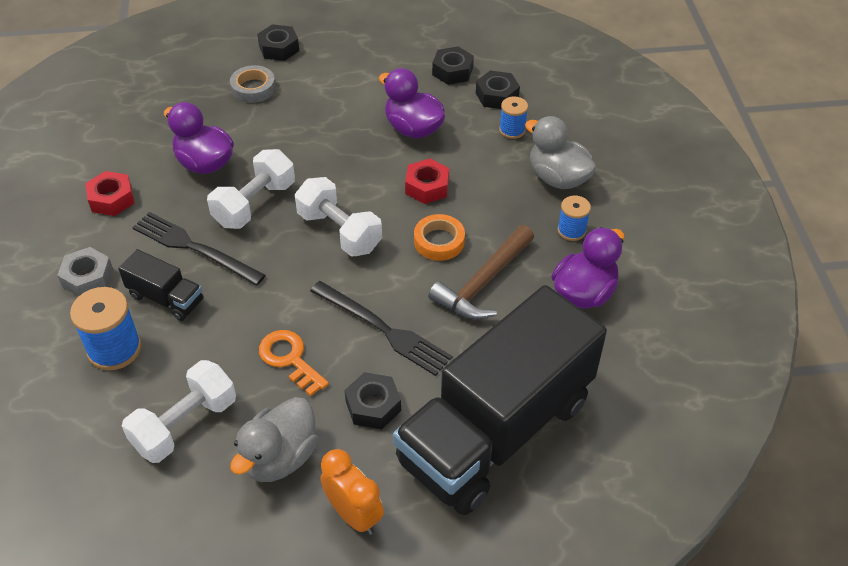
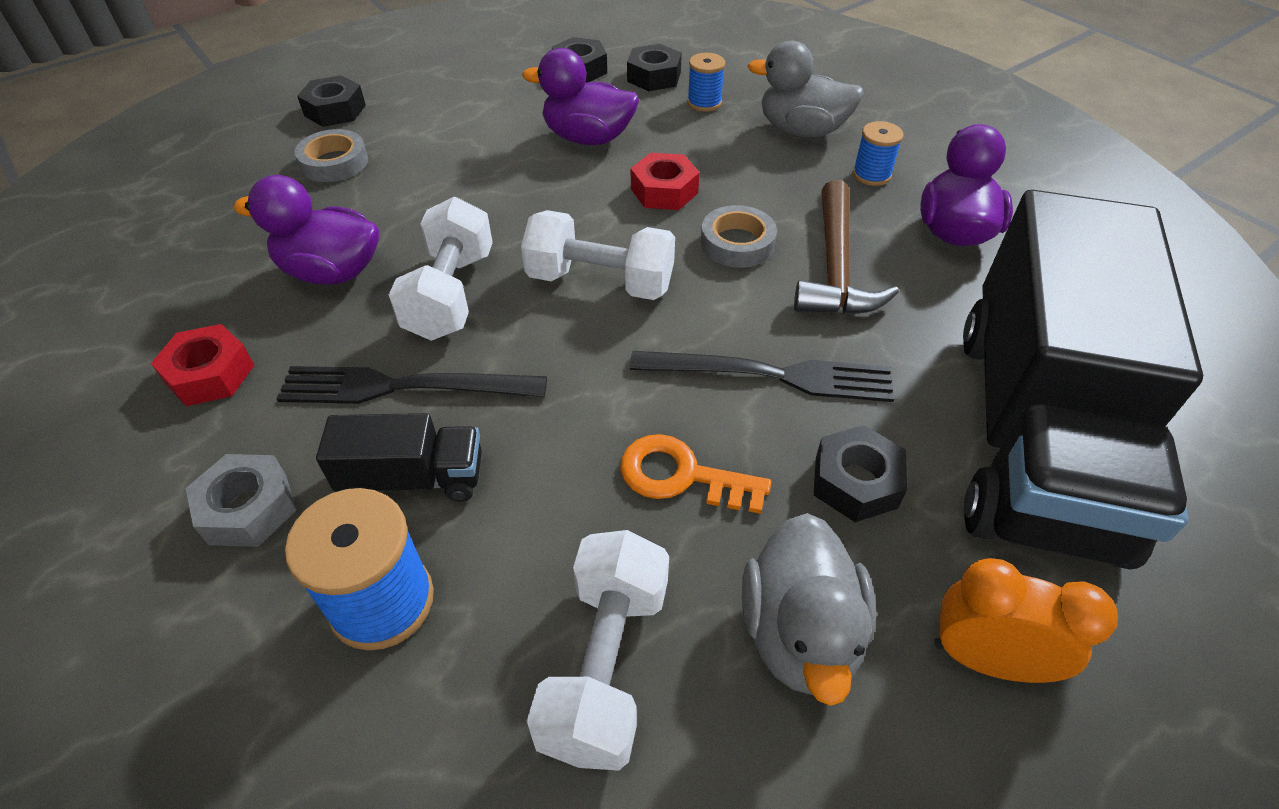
camera: 30 degrees left, 0 degrees up
orange tape [414,214,465,261] -> grey tape [701,205,777,268]

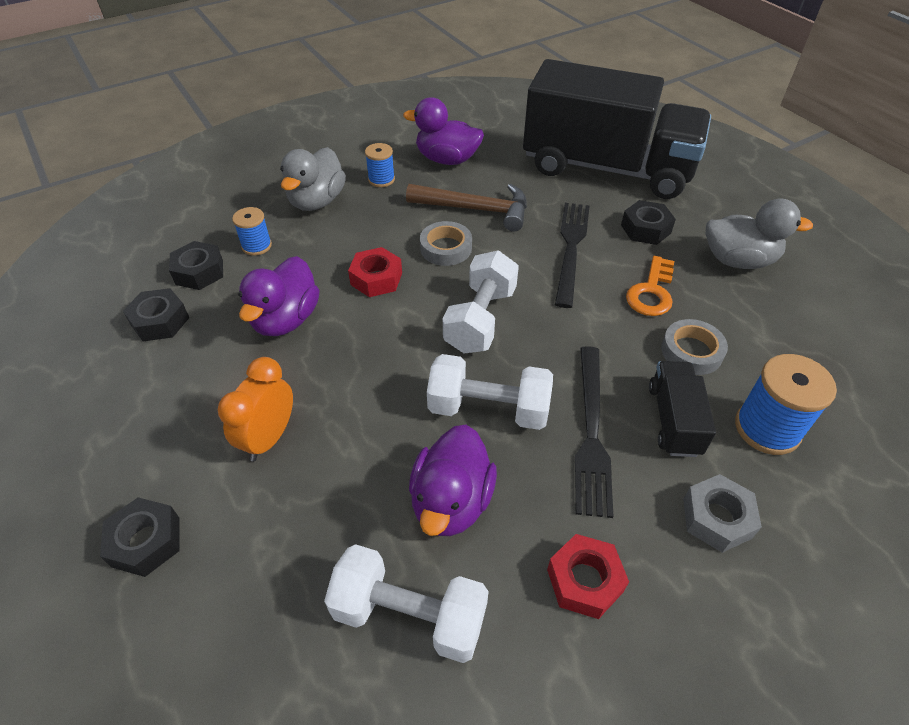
camera: 85 degrees left, 0 degrees up
grey tape [294,129,368,182] -> grey tape moved to [661,319,728,375]
white dumbbell [527,530,669,771] -> white dumbbell moved to [324,544,489,663]
orange clock [934,558,1118,683] -> orange clock moved to [218,357,293,461]

